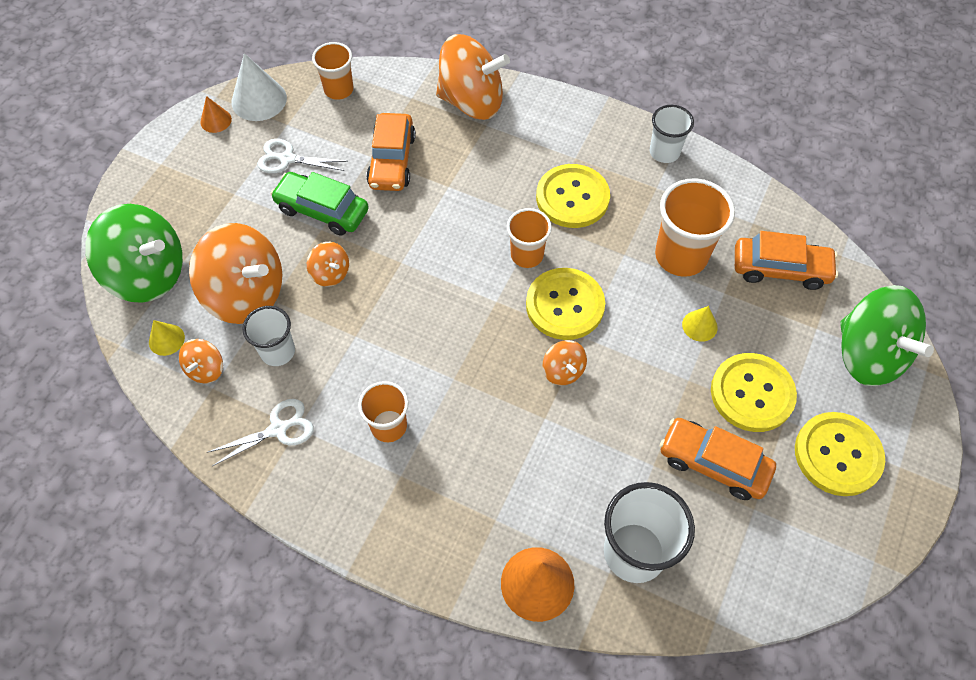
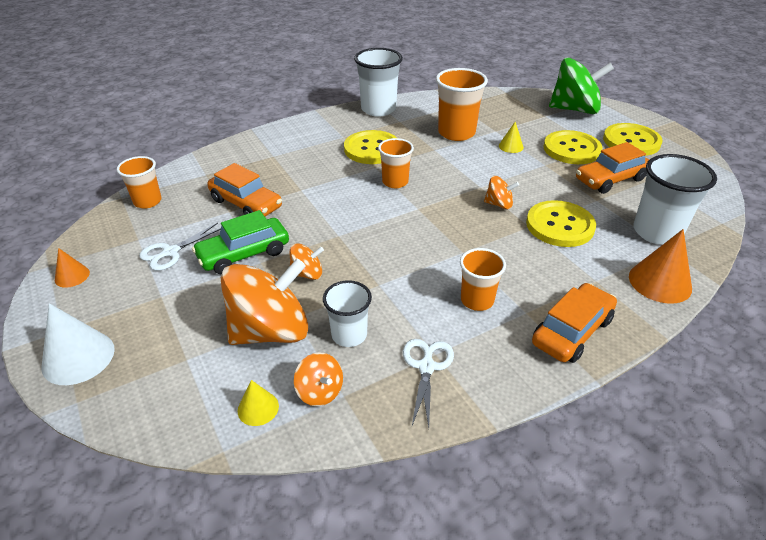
camera: 55 degrees left, 20 degrees down
green spinning top [85,204,183,303] -> none
white cone [232,53,287,121] -> white cone moved to [42,303,115,385]
orange spinning top [436,34,510,120] -> none
yellow button [526,268,605,340] -> yellow button moved to [526,200,596,247]
white cup [650,105,694,163] -> white cup [354,48,403,116], size x1.61
orange car [735,231,838,290] -> orange car moved to [532,283,617,363]

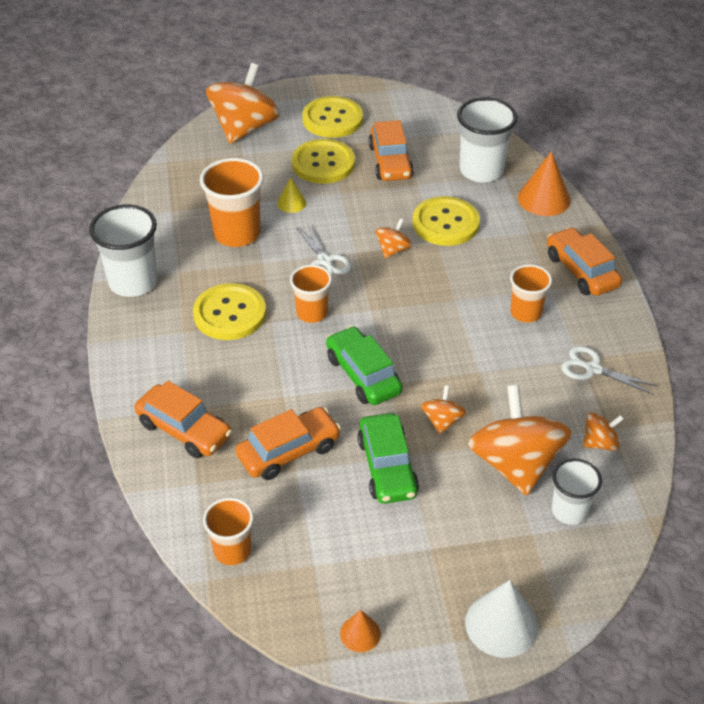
camera: 70 degrees left, 5 degrees up
white scissors [139,223,221,271] -> white scissors moved to [296,224,351,276]
yellow cone [238,380,279,426] -> none
white cup [323,280,372,347] -> white cup moved to [551,458,602,525]
green spinning top [549,57,614,114] -> orange spinning top [206,63,280,144]
none -> orange car [134,380,232,458]
none -> green car [326,326,403,405]

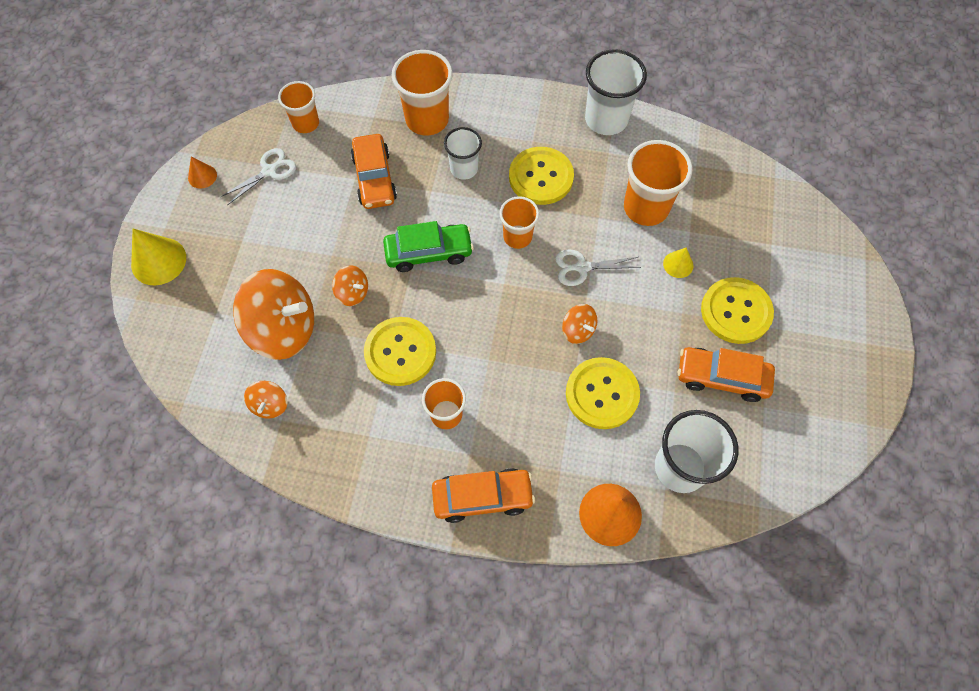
camera: 110 degrees right, 20 degrees up
orange car [134,380,232,458] -> orange cup [392,50,453,136]
orange spinning top [206,63,280,144] -> none
yellow button [302,96,363,138] -> yellow button moved to [364,317,436,386]
green car [357,413,419,504] -> none
white cone [465,580,539,658] -> yellow cone [131,229,186,285]
white cup [551,458,602,525] -> white cup moved to [444,127,482,180]
white scissors [561,346,658,395] -> white scissors moved to [220,148,296,205]

